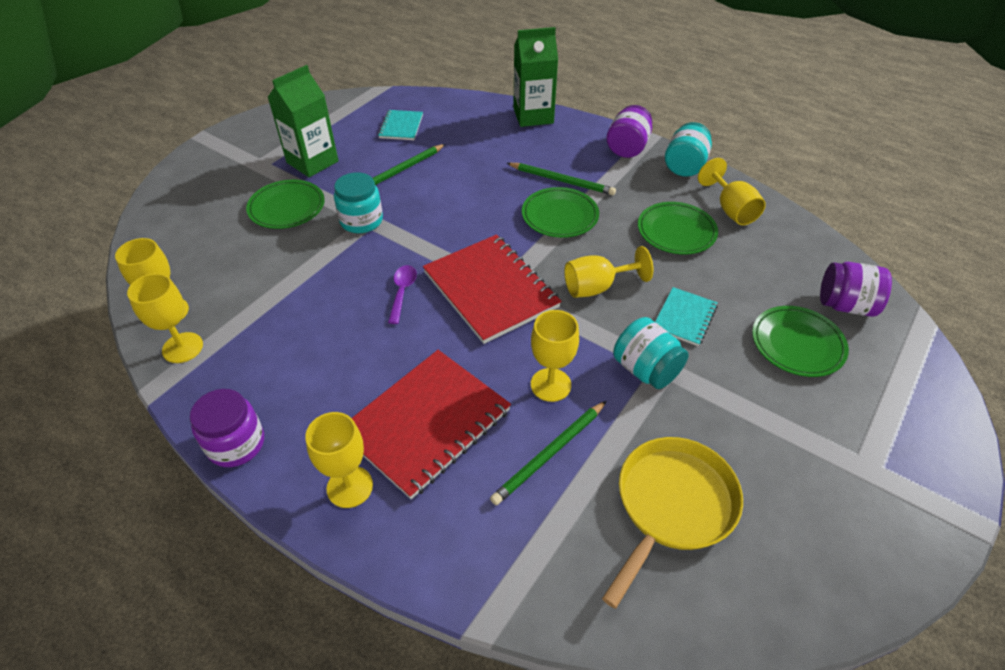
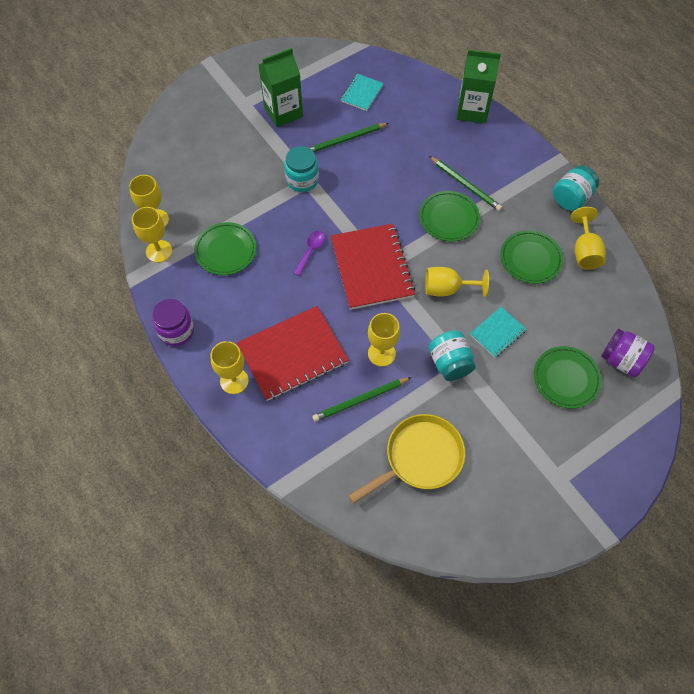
camera: 20 degrees right, 15 degrees up
green plate [246,180,325,229] -> green plate moved to [194,222,257,275]
purple jar [607,105,652,158] -> none

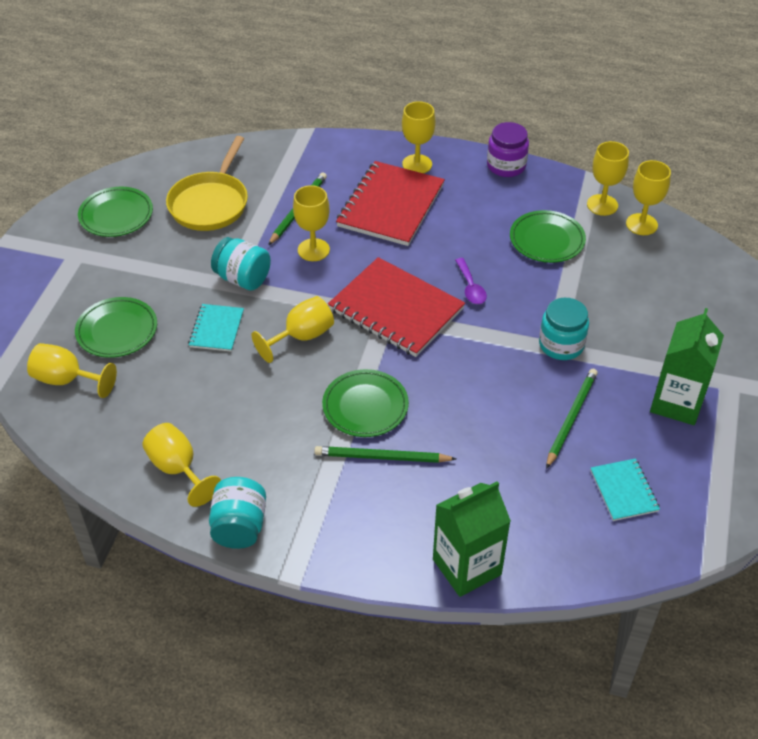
camera: 140 degrees right, 15 degrees down
green plate [500,230,563,284] -> green plate moved to [78,187,153,237]
purple jar [601,329,655,377] -> yellow goblet [27,343,117,398]

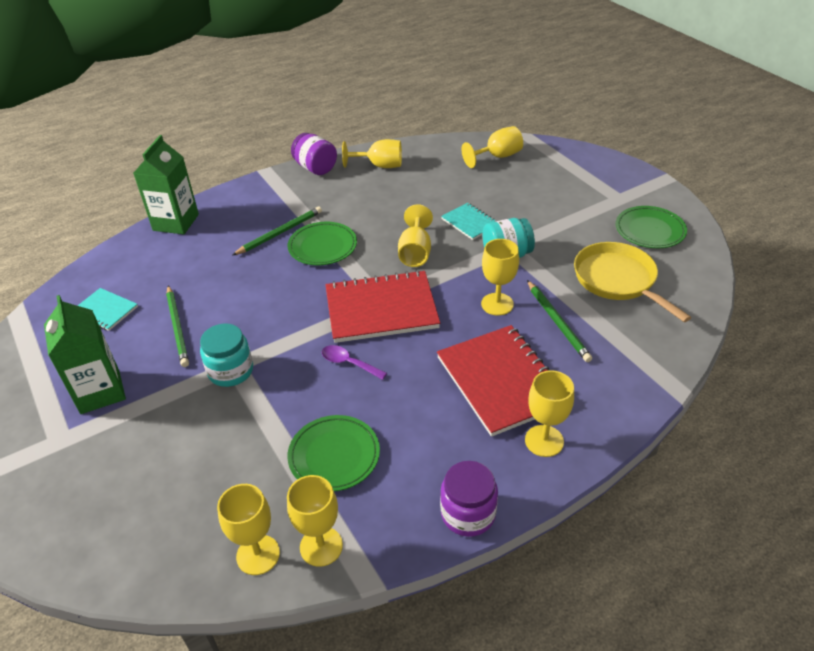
camera: 135 degrees right, 5 degrees down
green plate [75,297,157,358] -> none
turquoise jar [209,477,266,549] -> purple jar [291,133,337,175]

